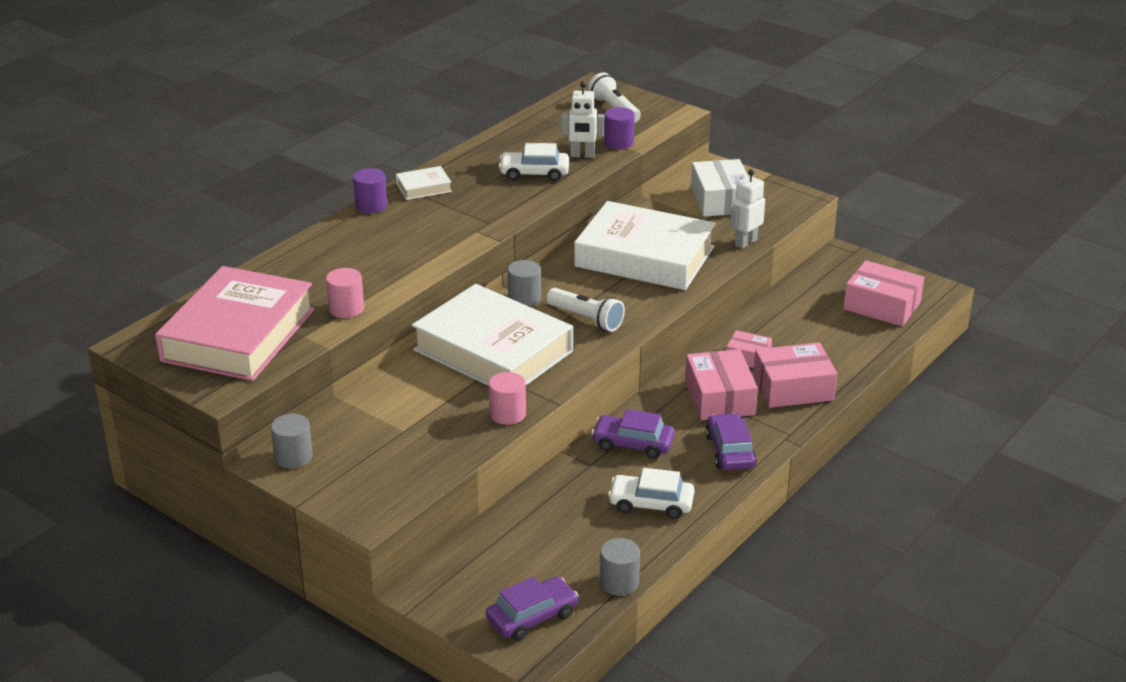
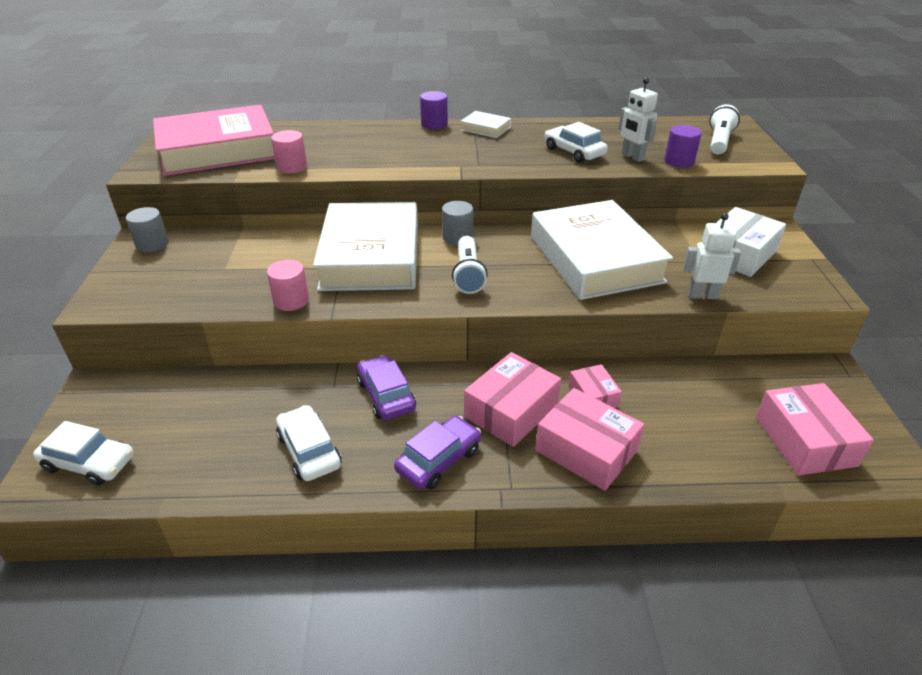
camera: 50 degrees right, 5 degrees up
purple car [486,577,579,641] -> white car [33,421,134,486]
grey cylinder [600,538,640,596] -> none

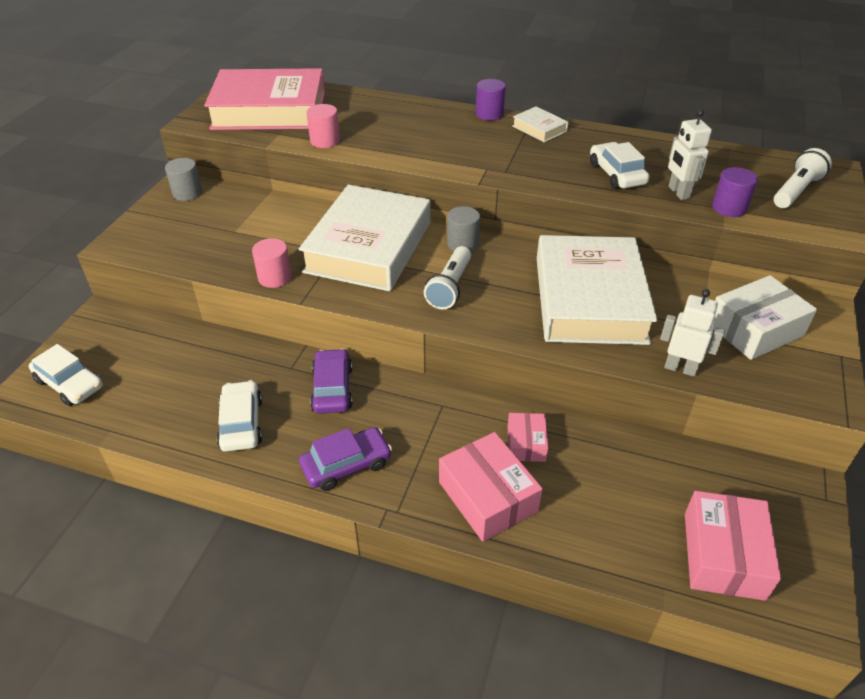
camera: 20 degrees right, 5 degrees up
pink box [464,352,561,447] -> none

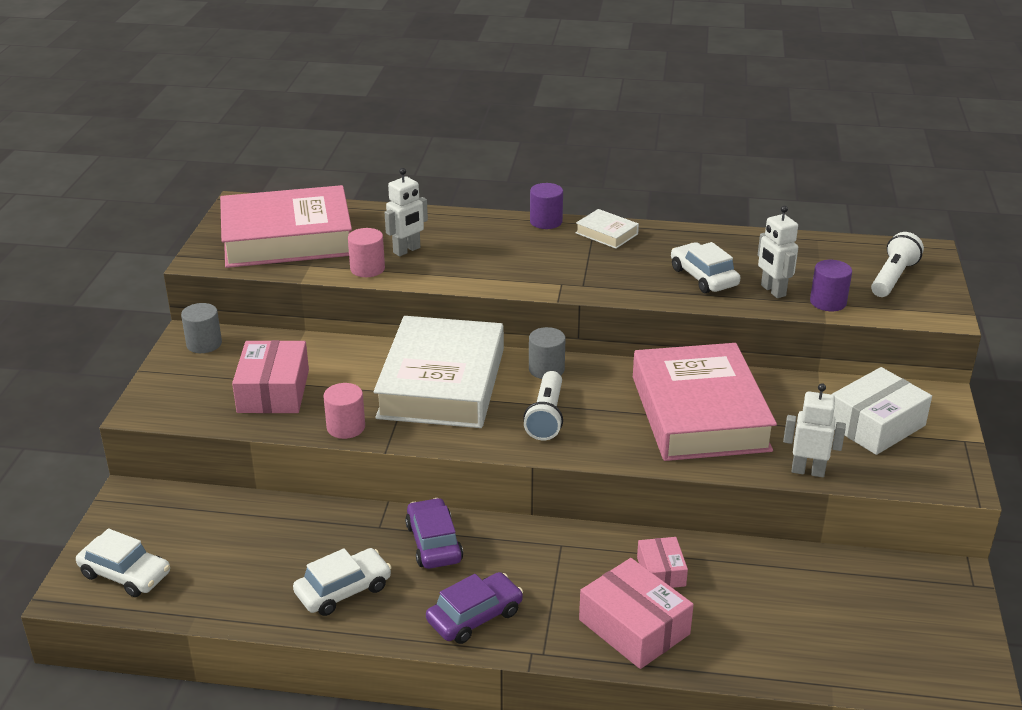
camera: 10 degrees left, 10 degrees down
white car [217,380,262,452] -> white car turned 75 degrees clockwise [293,548,392,616]
white book [537,235,657,345] -> pink book [633,343,777,461]
pink box [685,491,781,601] -> pink box moved to [232,340,309,413]
none -> white robot [385,168,428,256]

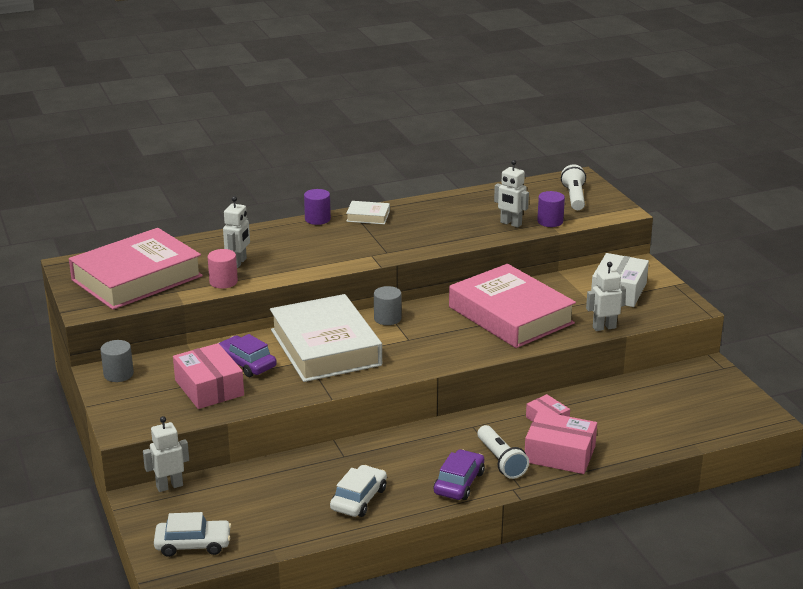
camera: 30 degrees left, 5 degrees down
pink cylinder [323,383,365,439] -> none
purple car [405,498,463,569] -> purple car moved to [219,334,277,377]
white flashlight [523,371,563,440] -> white flashlight moved to [477,425,529,479]
white car [671,242,740,293] -> none
none -> white robot [143,416,189,492]

